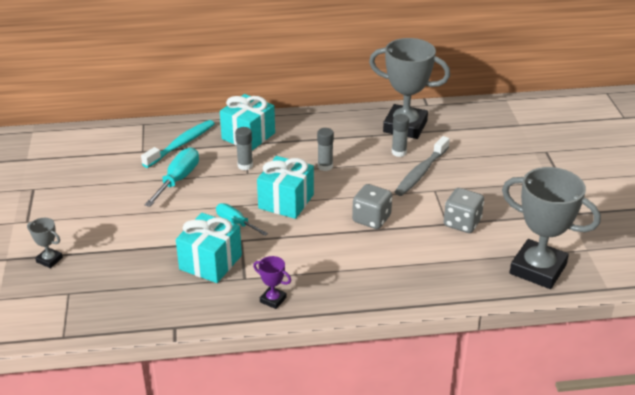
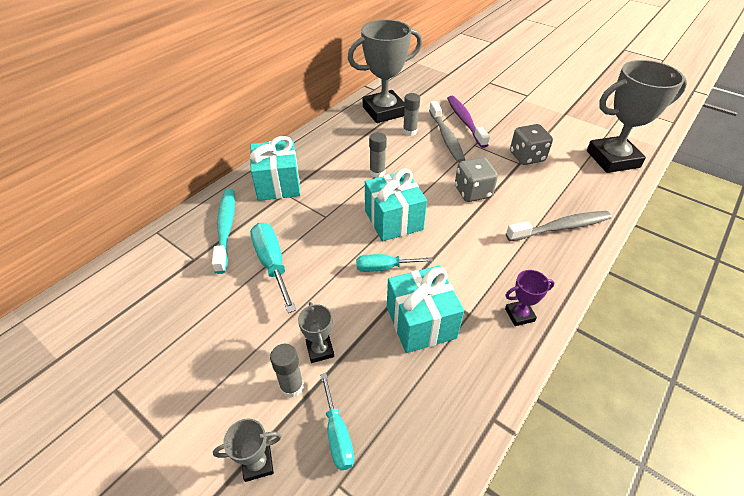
camera: 45 degrees left, 10 degrees up
grey glue stick [235,127,253,170] -> grey glue stick moved to [270,344,304,398]
none -> grey trophy [298,302,334,363]
none -> turquoise screwdriver [320,373,354,470]
none -> purple toothbrush [447,96,490,148]
none -> grey toothbrush [506,211,612,241]

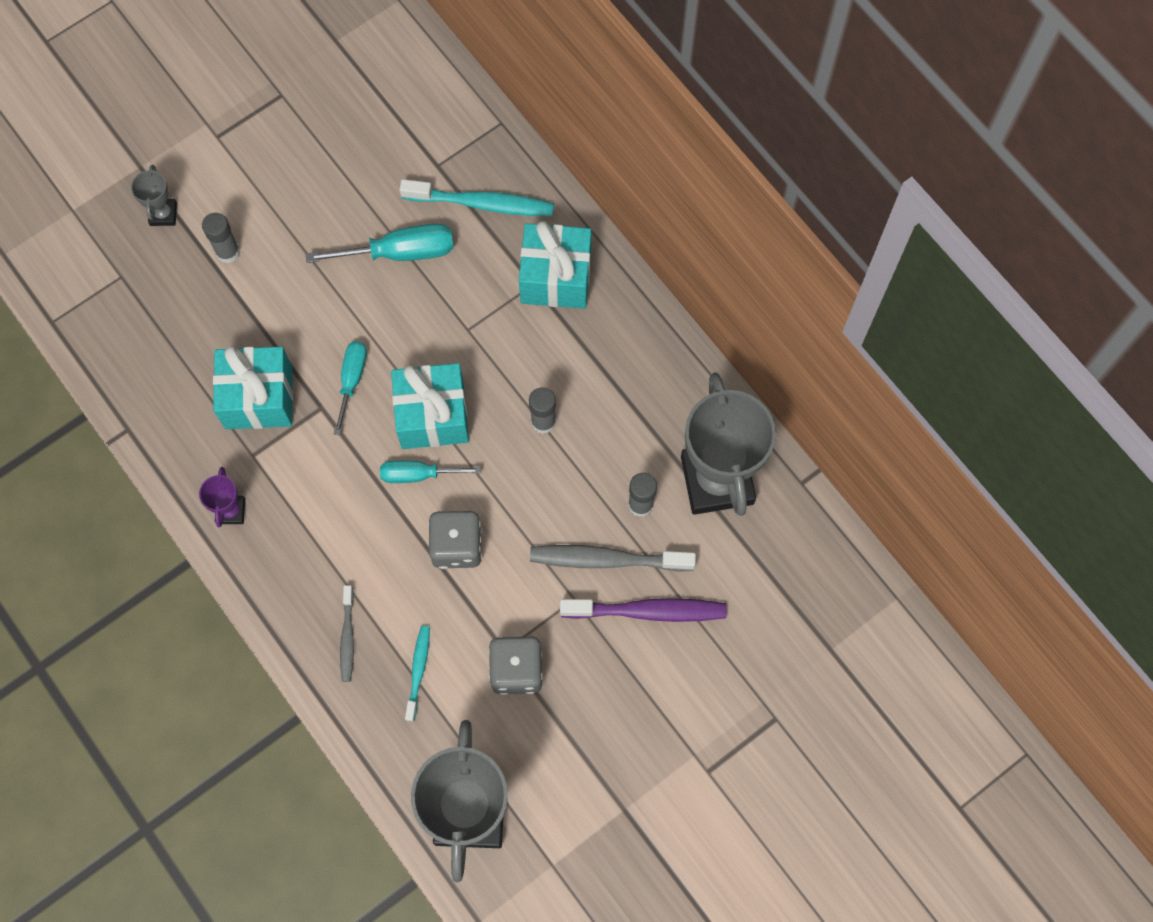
camera: 105 degrees right, 25 degrees up
grey trophy [298,302,334,363] -> none
turquoise screwdriver [320,373,354,470] -> turquoise screwdriver moved to [380,461,481,483]
grey toothbrush [506,211,612,241] -> grey toothbrush [340,585,354,682], size x0.58
none -> turquoise toothbrush [405,626,430,722]

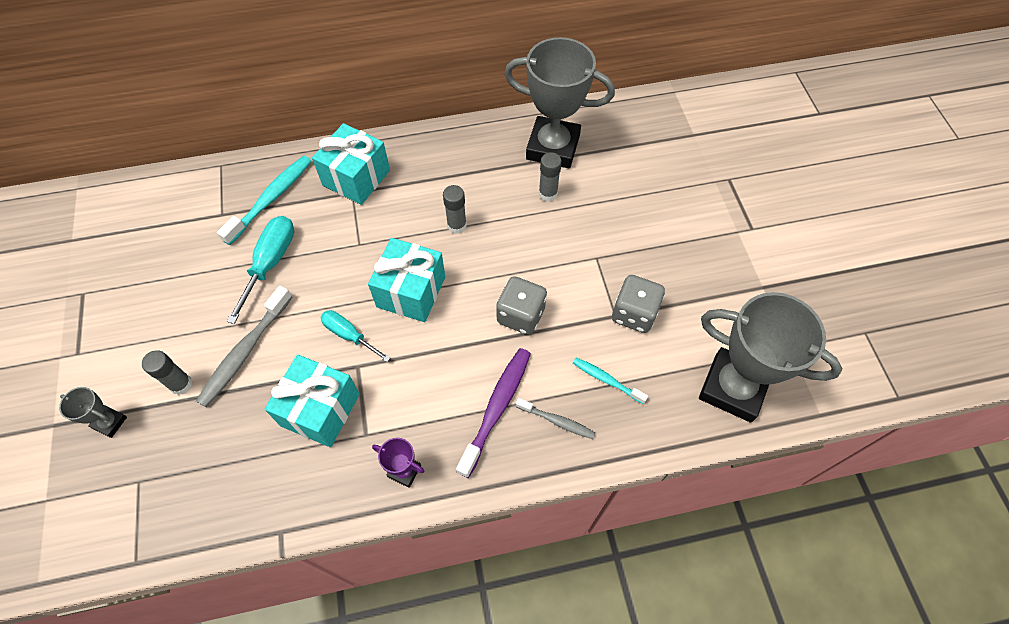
camera: 65 degrees left, 10 degrees down
turquoise screwdriver [380,461,481,483] -> none
grey toothbrush [530,545,696,572] -> grey toothbrush moved to [196,286,292,407]
purple toothbrush [560,598,727,622] -> purple toothbrush moved to [456,348,531,478]

